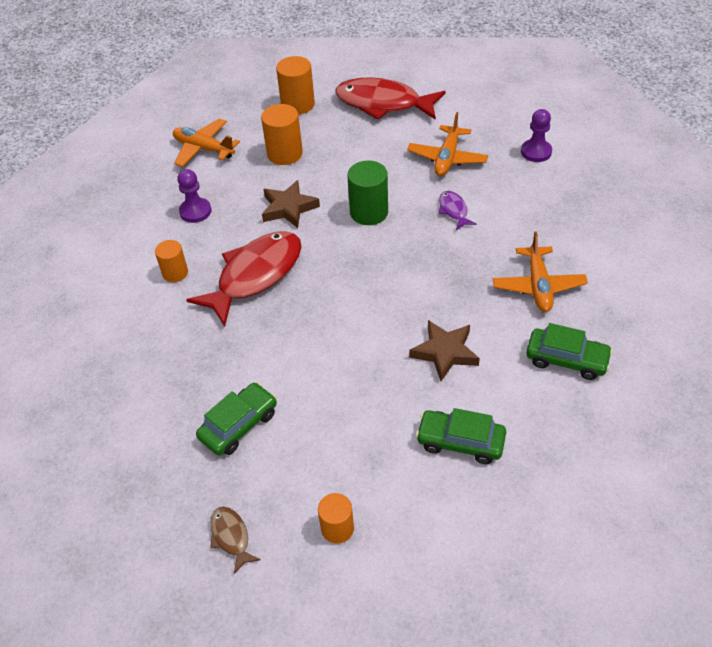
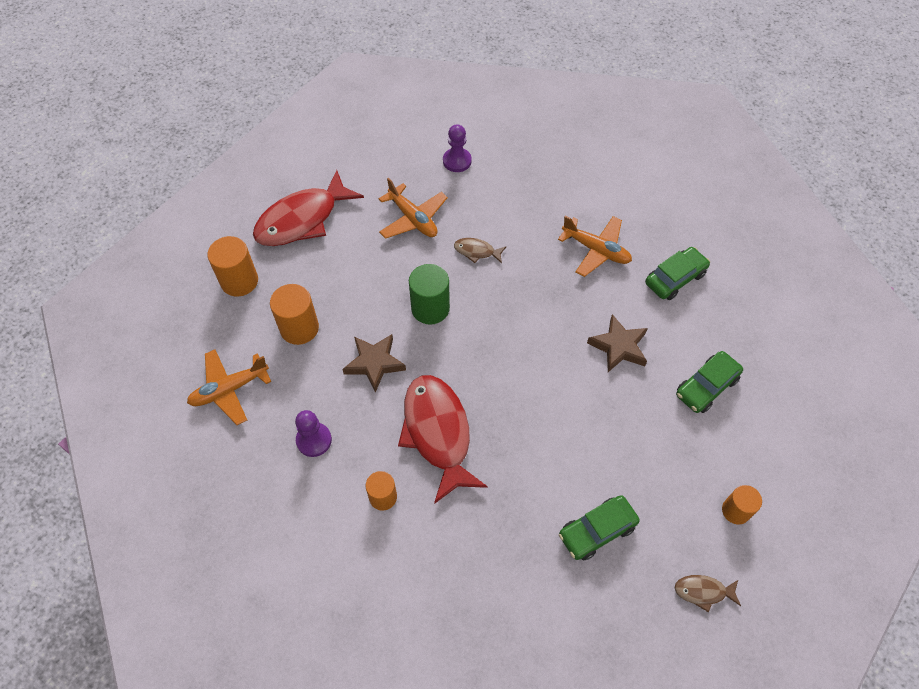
camera: 60 degrees left, 10 degrees up
green car [196,382,277,455] -> green car turned 105 degrees counterclockwise [559,495,640,561]
purple fish [439,191,476,230] -> brown fish [454,238,506,263]

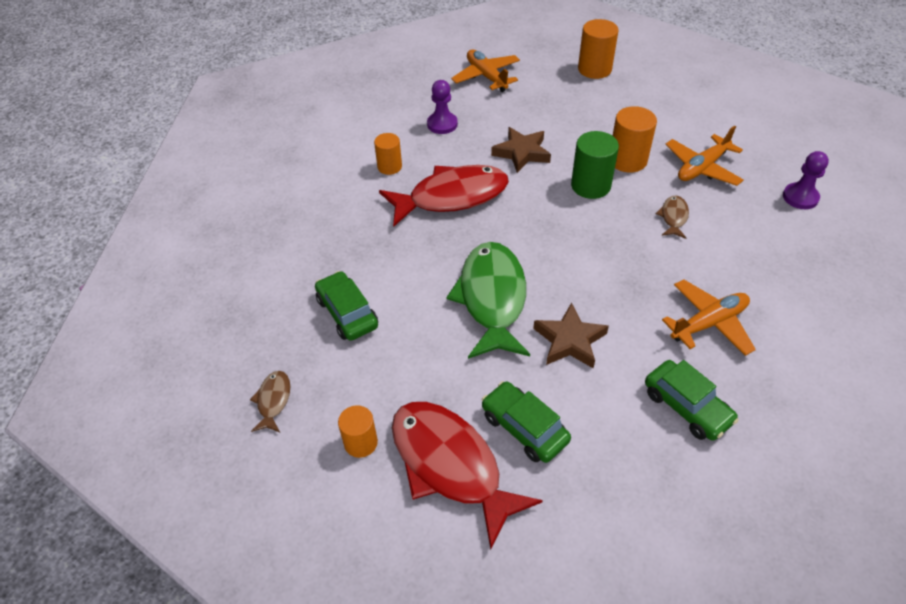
camera: 90 degrees right, 10 degrees down
red fish [253,170,364,246] -> red fish moved to [392,402,543,549]
orange cylinder [270,284,319,345] -> orange cylinder moved to [613,106,657,173]
orange plane [558,215,632,277] -> orange plane turned 150 degrees counterclockwise [662,280,756,356]
none -> green fish [447,242,530,359]

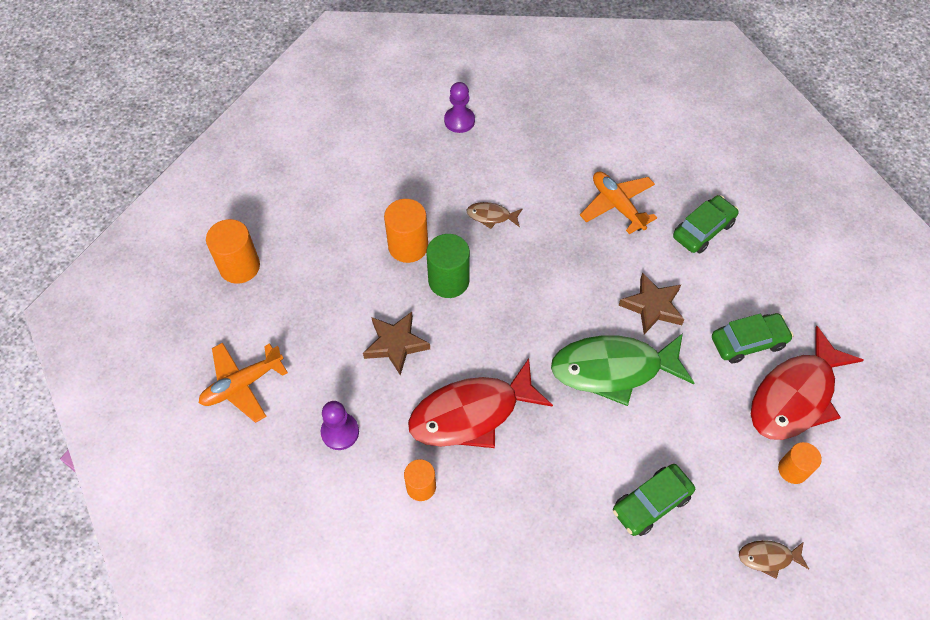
camera: 95 degrees left, 10 degrees up
red fish [379,165,509,226] -> red fish turned 90 degrees counterclockwise [408,358,553,448]
green car [482,381,571,463] -> green car turned 150 degrees counterclockwise [712,313,793,364]
orange plane [665,125,744,186] -> none

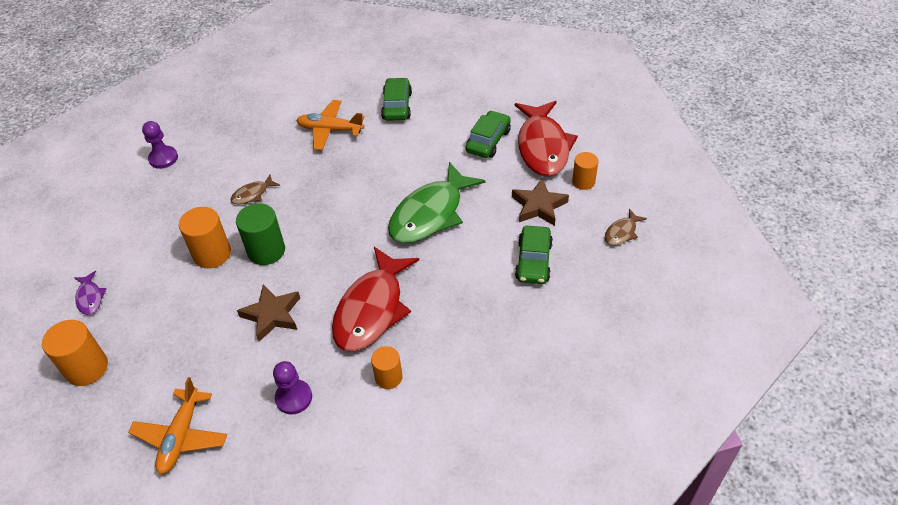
camera: 45 degrees left, 10 degrees down
brown star [619,273,684,334] -> brown star moved to [512,179,569,226]
none -> purple fish [74,271,106,315]

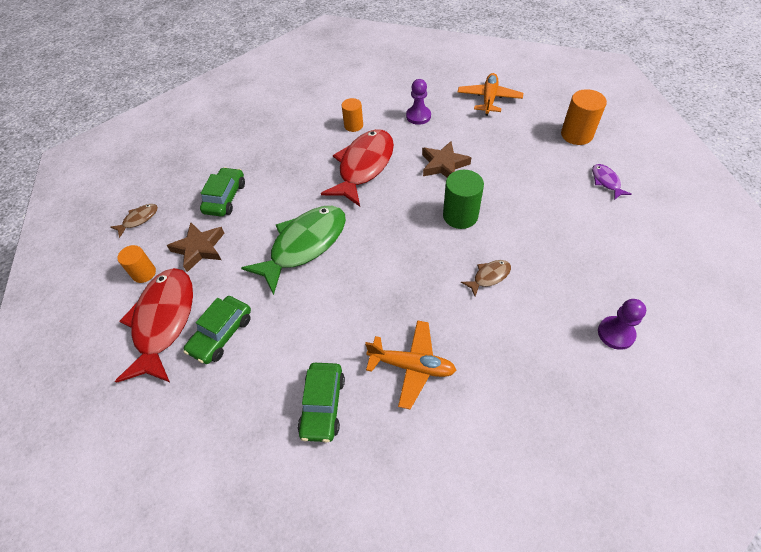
camera: 175 degrees left, 5 degrees up
orange cylinder [179,207,231,268] -> none

